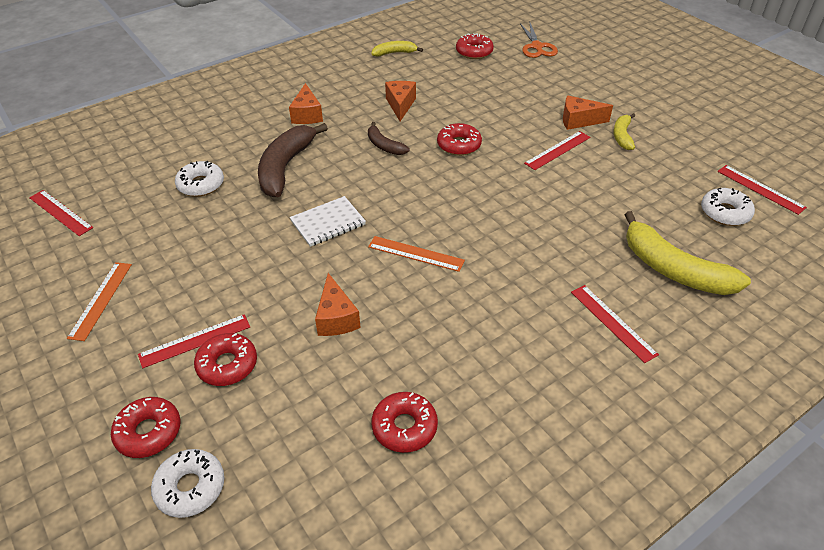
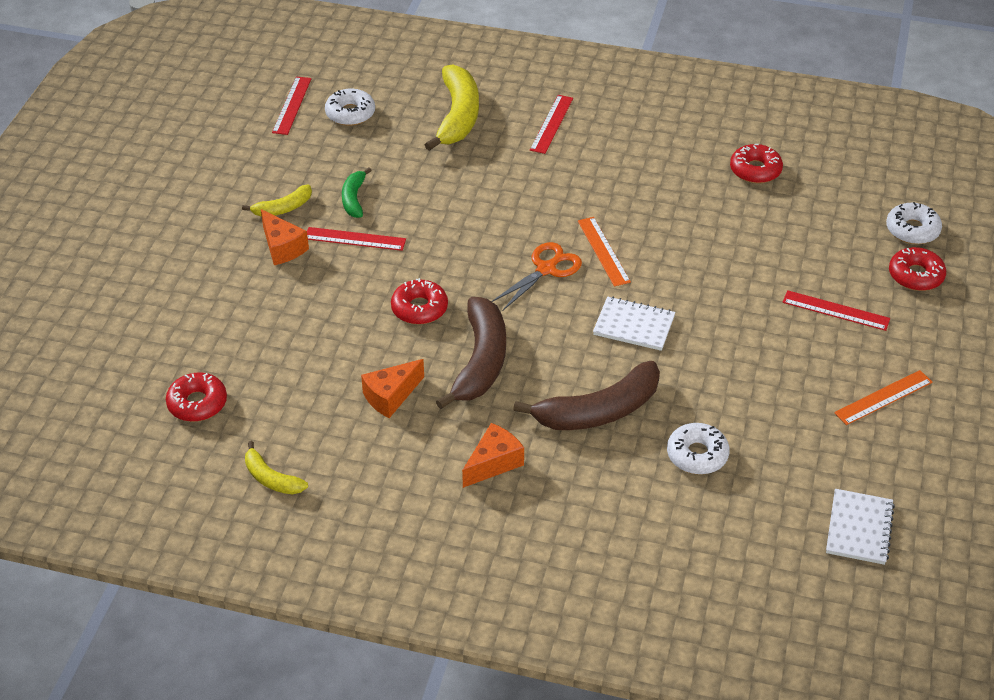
camera: 130 degrees left, 0 degrees up
red ruler [29,190,93,236] -> white notebook [826,489,895,565]
red donut [194,333,257,386] -> none
orange cheese [315,273,361,336] -> none
brown banana [368,122,409,155] -> brown banana [436,297,506,409], size x1.88
orange scissors [520,23,558,58] -> orange scissors moved to [491,242,582,310]
none -> green banana [342,168,372,218]

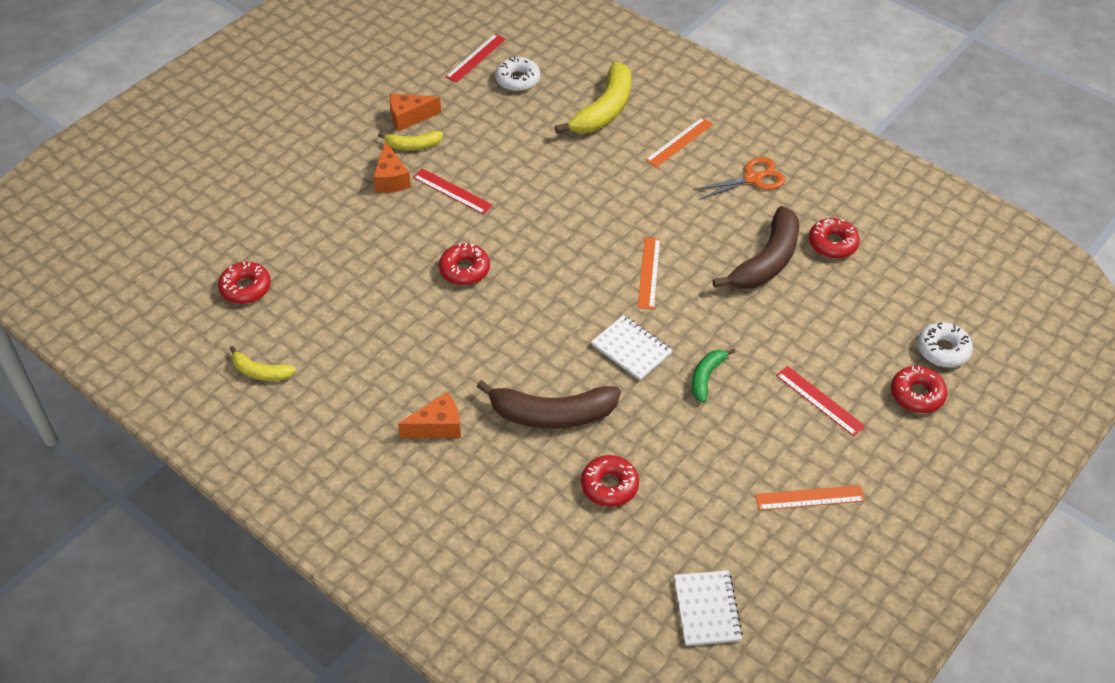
camera: 25 degrees right, 5 degrees up
yellow banana [245,441,308,494] -> yellow banana turned 45 degrees counterclockwise [230,346,296,381]
green banana [342,168,372,218] -> green banana moved to [692,349,735,403]
orange cheese [361,359,424,418] -> orange cheese moved to [390,94,441,132]
brown banana [436,297,506,409] -> brown banana moved to [712,206,799,289]
orange scissors [491,242,582,310] -> orange scissors moved to [693,157,785,200]
red ruler [530,95,573,154] -> orange ruler [645,117,713,168]
white donut [667,423,730,475] -> red donut [581,455,639,507]
white notebook [826,489,895,565] -> white notebook turned 45 degrees counterclockwise [674,570,743,646]

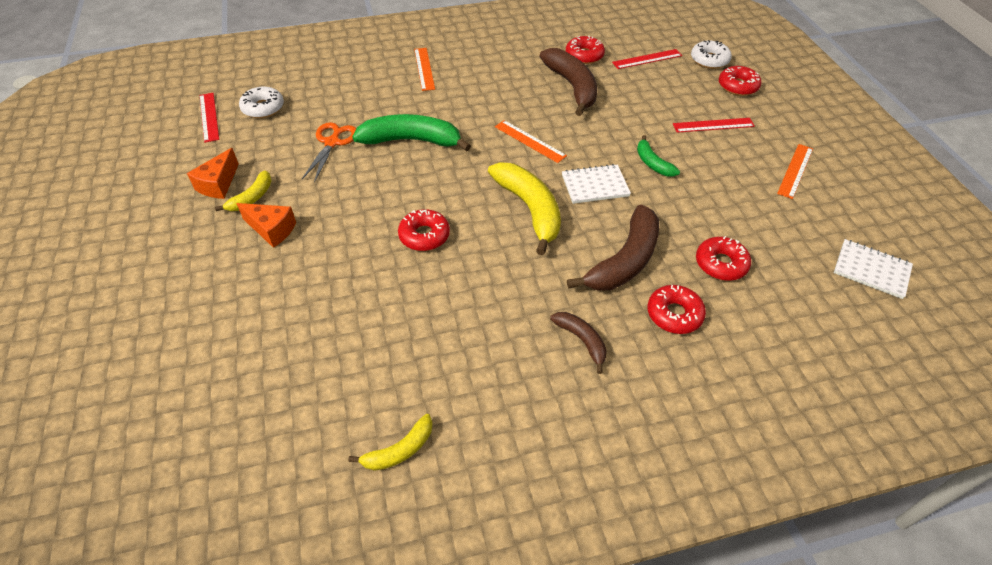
camera: 55 degrees left, 0 degrees up
red donut [218,262,271,304] -> red donut moved to [647,285,706,334]
orange cheese [398,392,461,438] -> brown banana [550,312,607,374]
red ruler [413,168,493,214] -> red ruler moved to [612,49,682,69]
yellow banana [555,62,631,134] -> yellow banana moved to [488,162,561,255]
orange scissors [693,157,785,200] -> orange scissors moved to [302,122,356,183]
none -> green banana [352,114,471,151]

